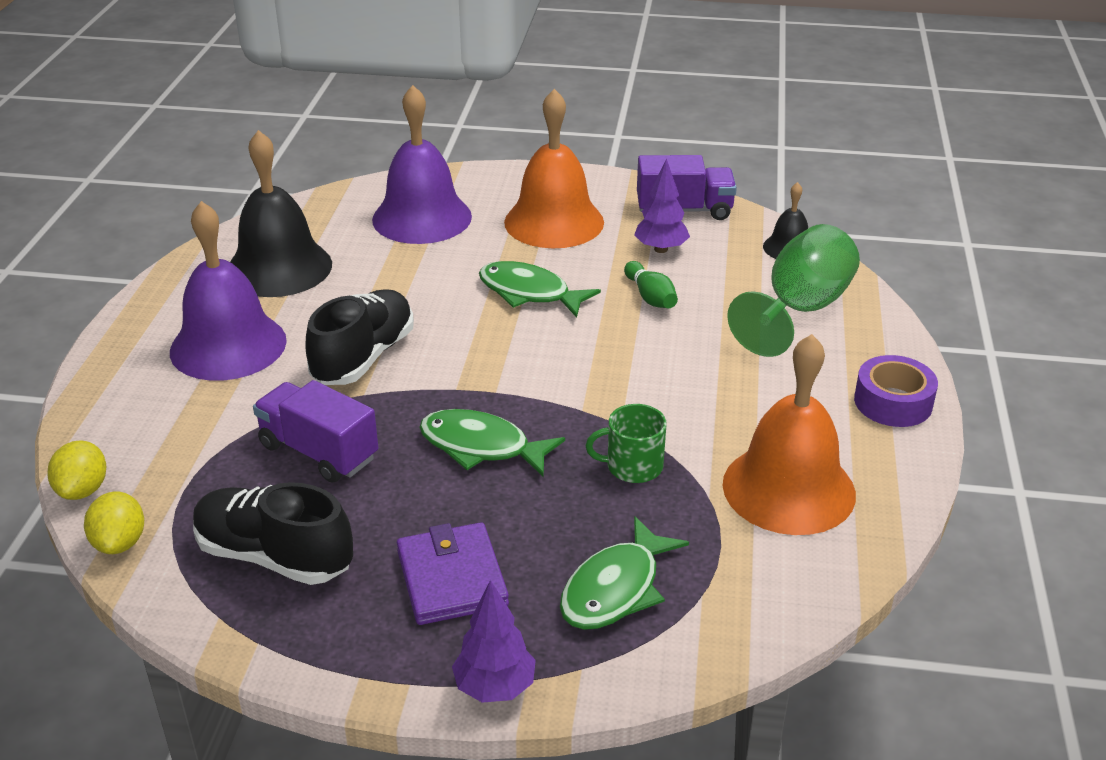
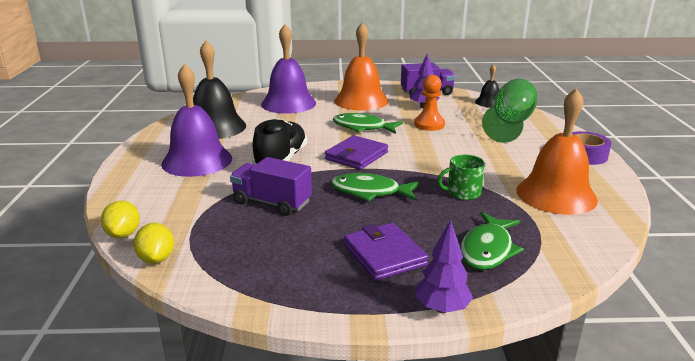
camera: 10 degrees left, 10 degrees down
black shoe [193,482,353,585] -> none
green bowling pin [624,261,678,308] -> orange pawn [414,75,445,131]
none -> purple wallet [325,135,388,170]

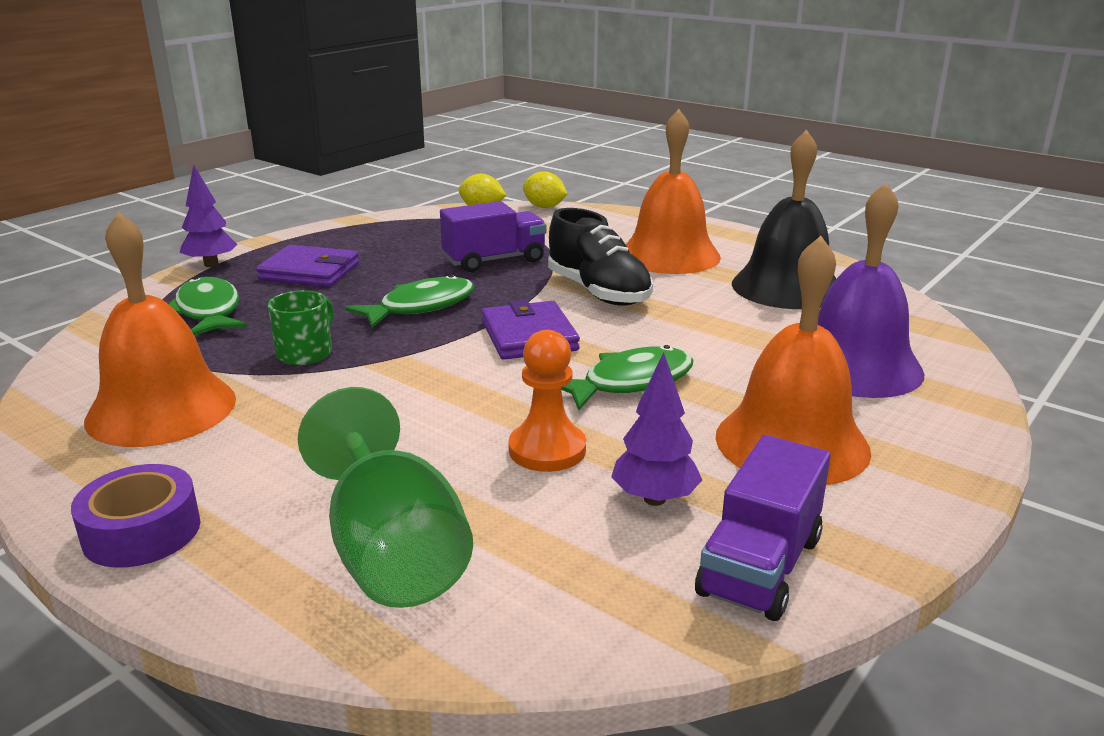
camera: 130 degrees right, 0 degrees up
purple bell [161,64,232,177] -> orange bell [625,109,721,274]
black bell [475,64,499,107] -> none

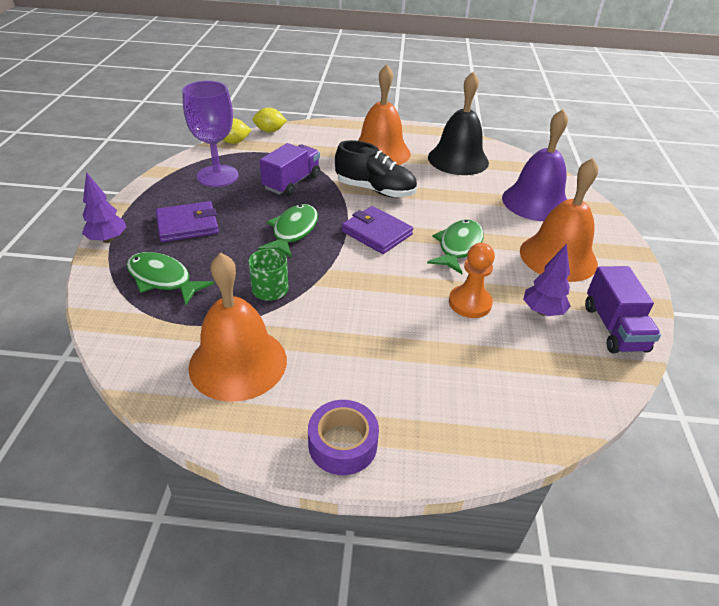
camera: 35 degrees left, 15 degrees up
green goblet [298,387,473,608] -> none
none -> purple goblet [182,81,239,187]

